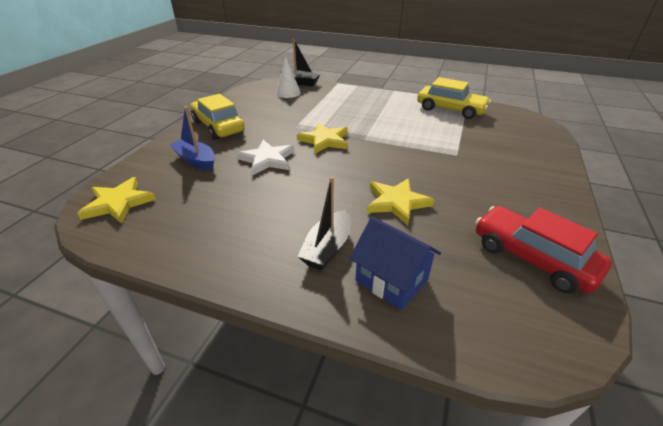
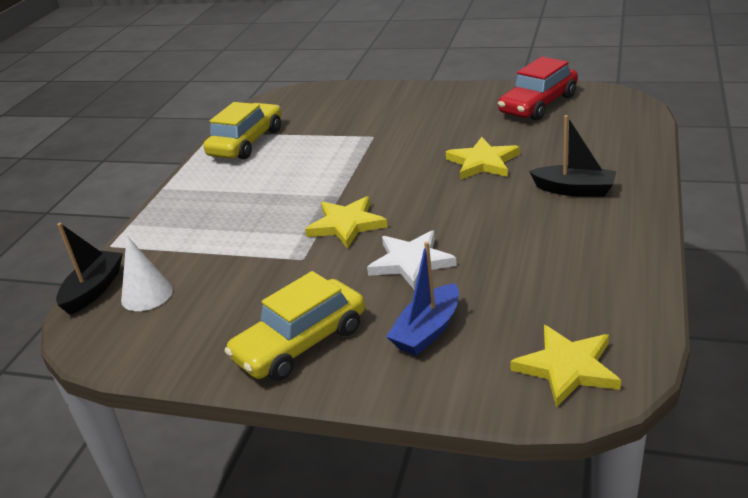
camera: 90 degrees left, 5 degrees down
blue house [350,217,441,310] -> none

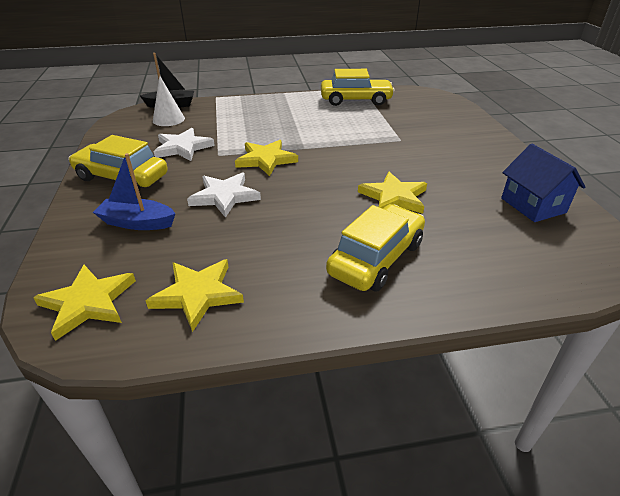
camera: 60 degrees right, 5 degrees up
red car [498,57,578,121] -> blue house [501,144,586,222]
black boat [529,115,617,197] -> yellow car [326,204,425,291]
none -> yellow star [146,259,244,332]
none -> white star [153,128,215,161]

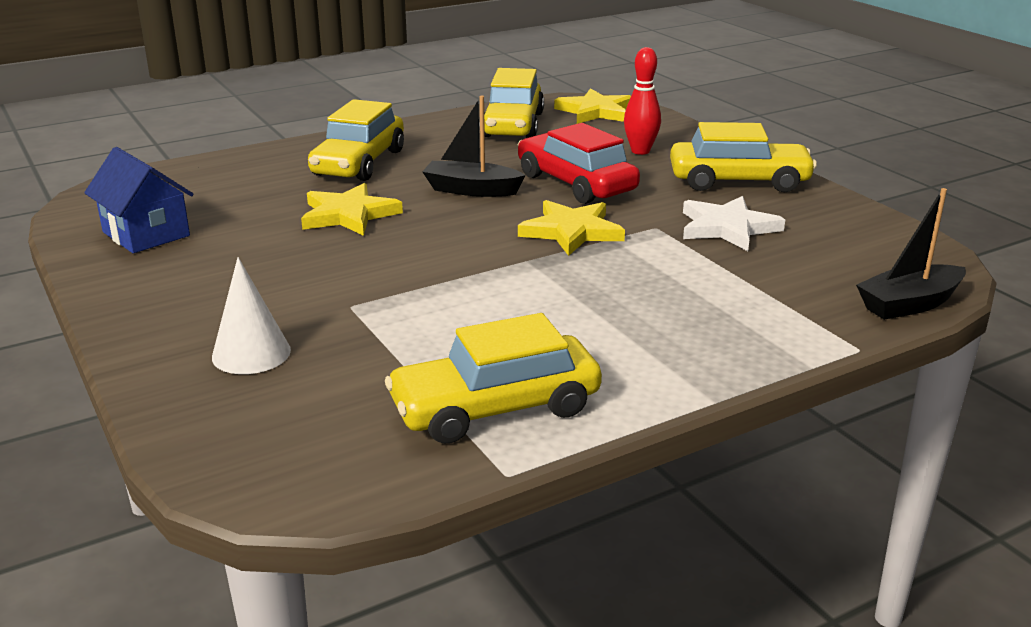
camera: 160 degrees right, 10 degrees down
blue boat [93,153,176,230] -> red bowling pin [624,47,661,155]
yellow star [146,259,244,332] -> yellow car [484,68,544,138]
white cone [153,75,185,126] -> white cone moved to [212,257,291,374]
white star [187,172,261,218] -> red car [518,123,640,204]
none -> black boat [422,96,526,197]

